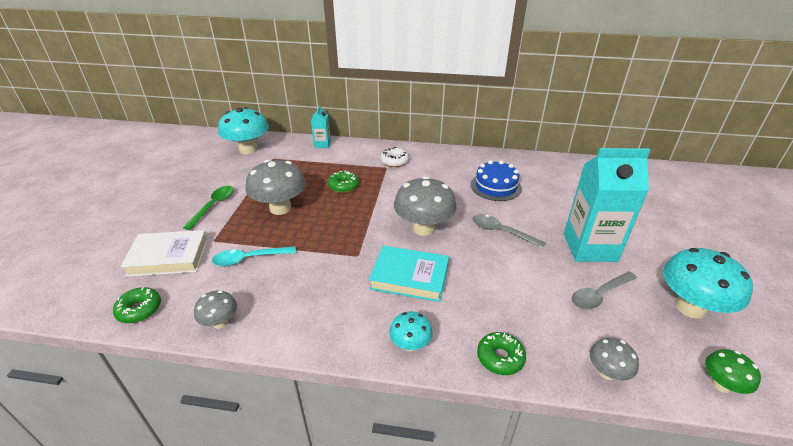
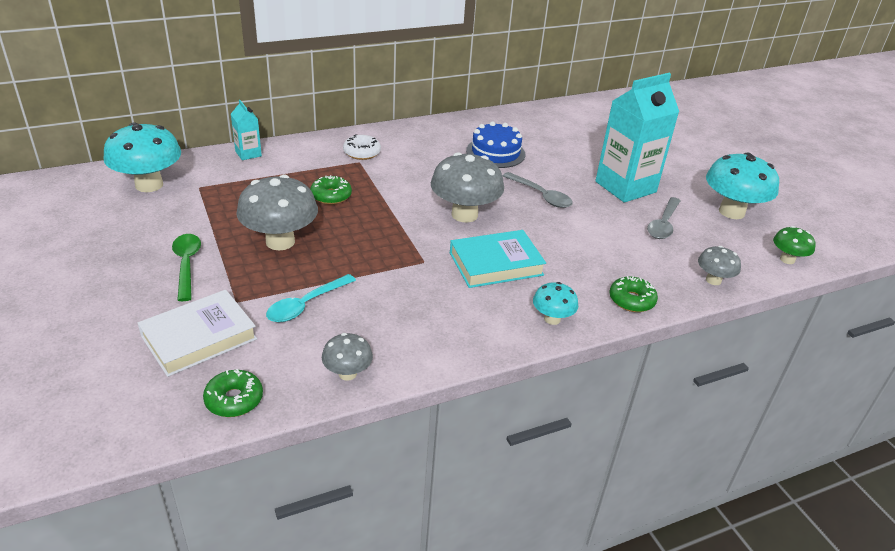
camera: 35 degrees left, 0 degrees up
grey spoon [473,214,546,249] -> grey spoon turned 135 degrees counterclockwise [503,172,573,208]

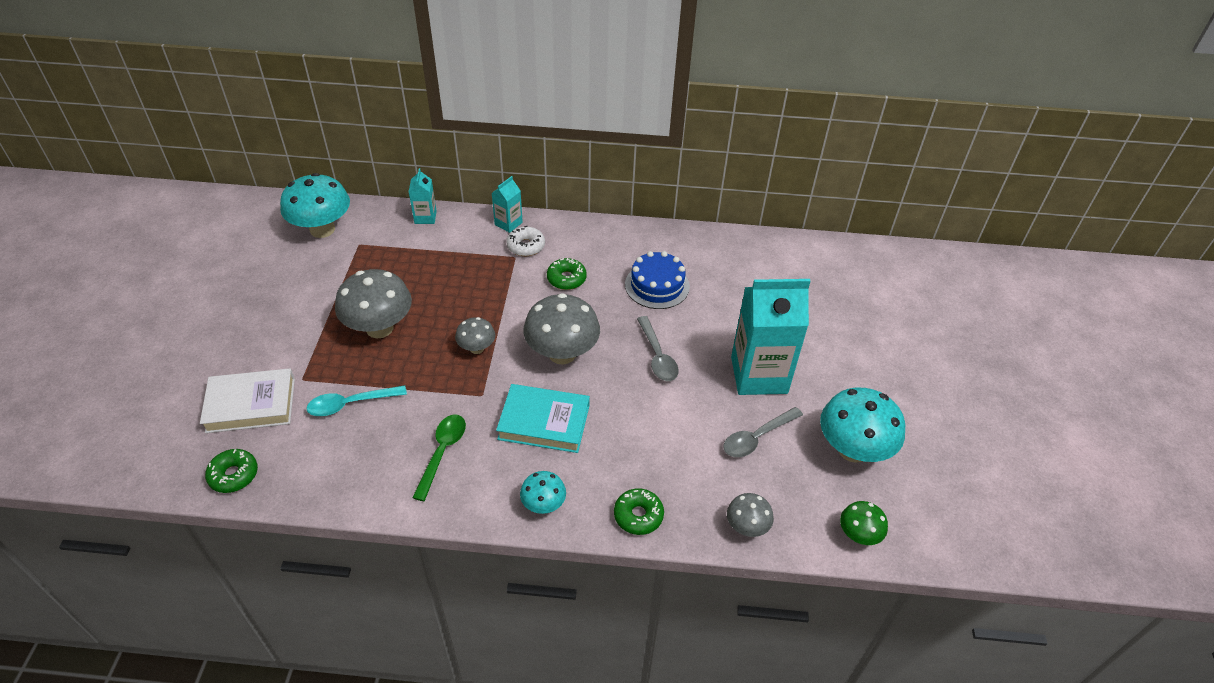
camera: 30 degrees right, 10 degrees up
green spoon [172,234,201,301] -> green spoon moved to [412,414,466,501]
green donut [310,175,352,204] -> green donut moved to [547,258,587,290]
grey mushroom [322,333,373,381] -> grey mushroom moved to [455,317,495,354]
none -> turquoise carton [492,176,523,233]

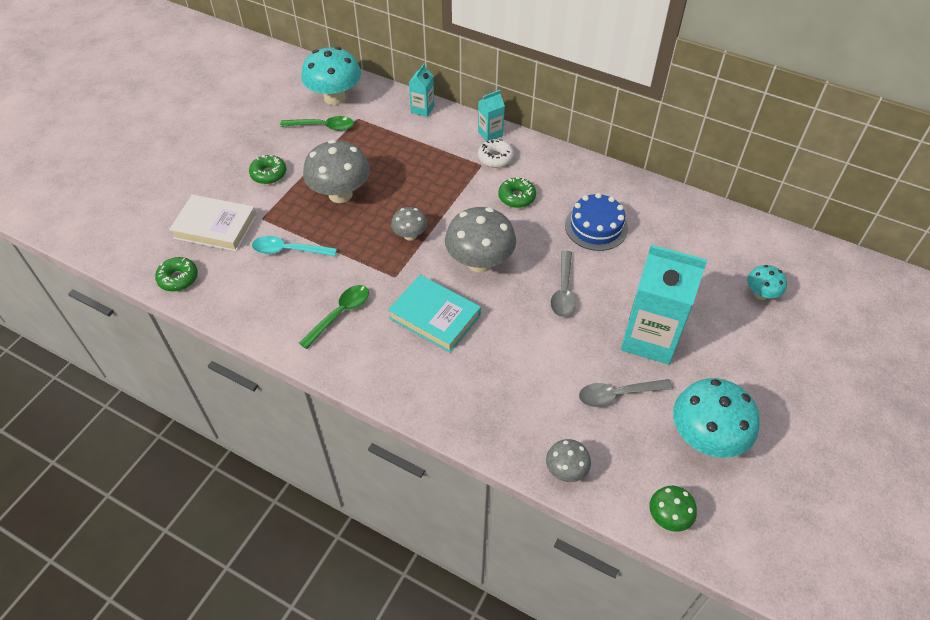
camera: 25 degrees right, 5 degrees up
turquoise mushroom [520,471,566,514] -> turquoise mushroom moved to [747,265,787,300]
green donut [614,488,664,535] -> green donut moved to [249,155,286,184]
none -> green spoon [280,116,354,131]

